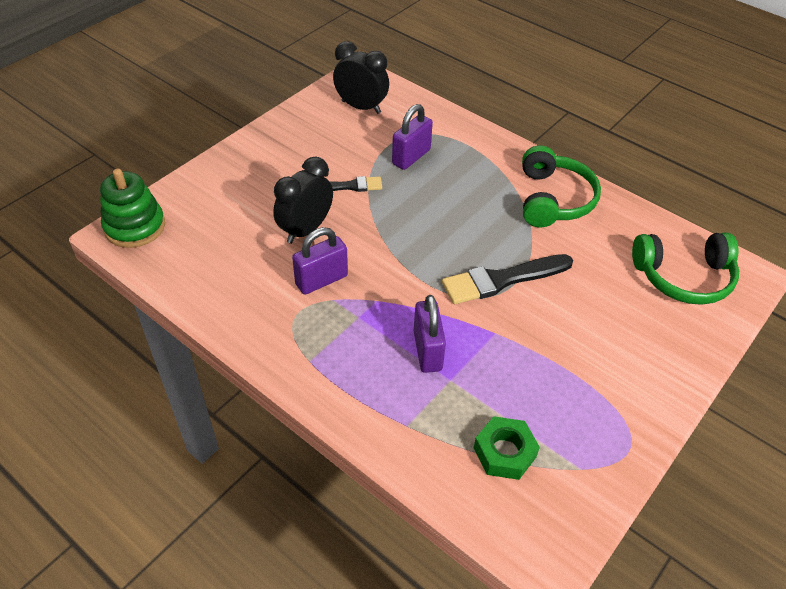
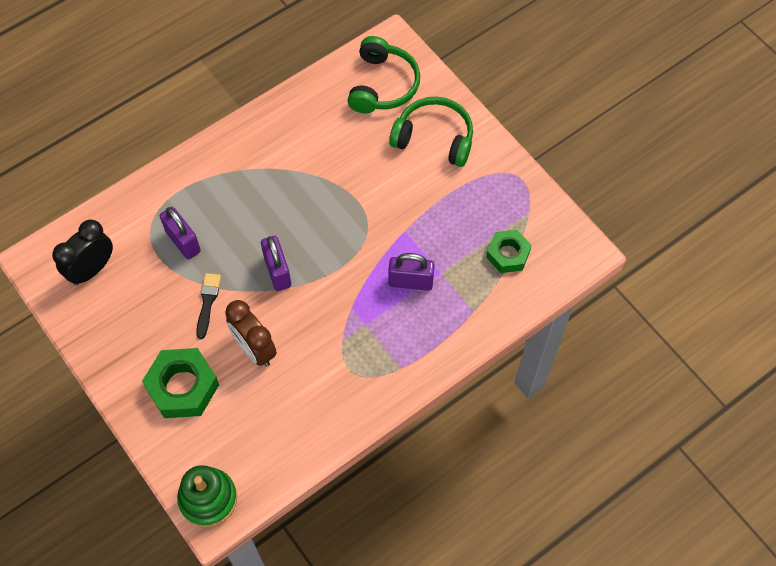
camera: 75 degrees left, 15 degrees up
black clock [273,157,333,244] -> brown clock [225,300,277,367]
purple padlock [292,227,348,295] -> purple padlock moved to [261,236,291,291]
black brush [442,254,573,304] -> none
green headphones [522,145,601,227] -> green headphones moved to [389,97,473,167]
none -> green nut [142,348,219,418]

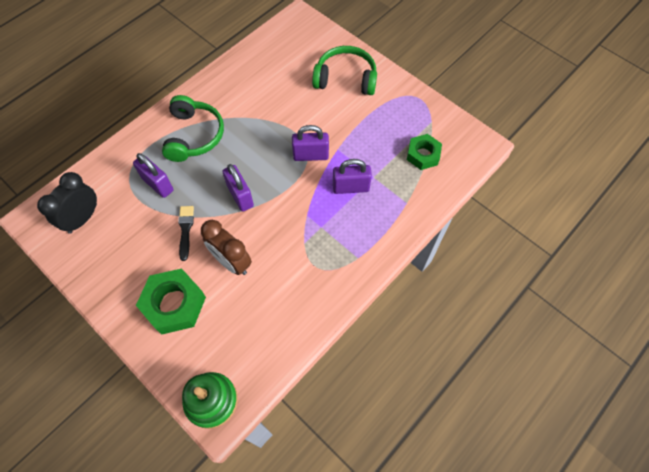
camera: 10 degrees left, 0 degrees up
green headphones [348,36,420,114] -> green headphones moved to [162,95,224,162]
none -> purple padlock [292,125,329,161]

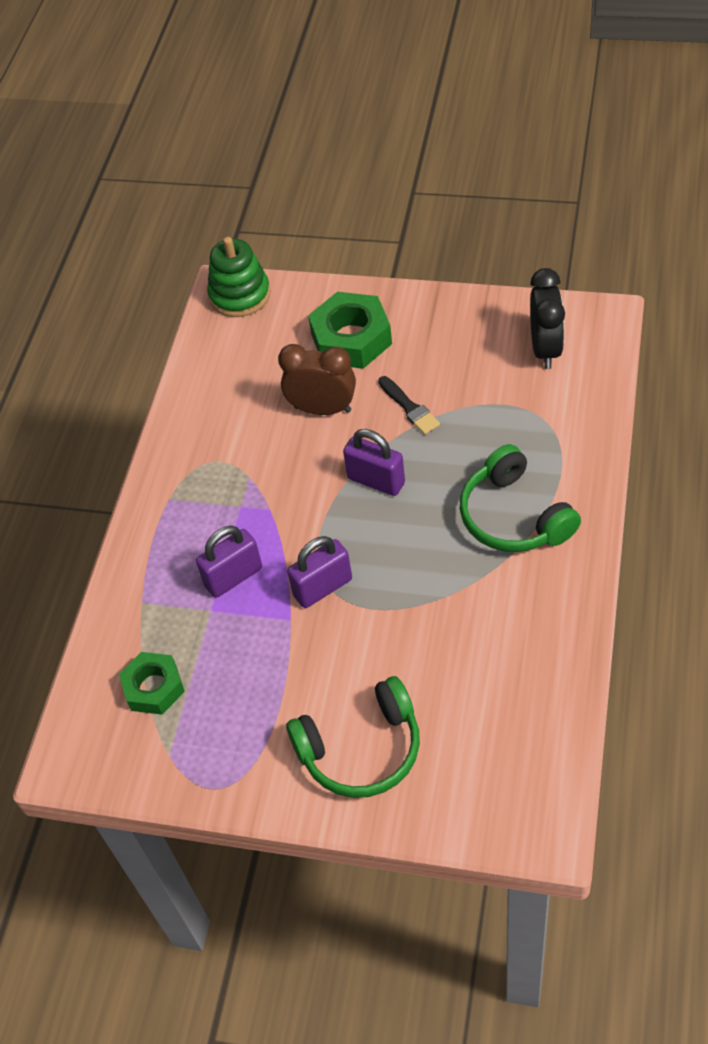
camera: 155 degrees right, 10 degrees down
purple padlock [133,153,174,198] -> none

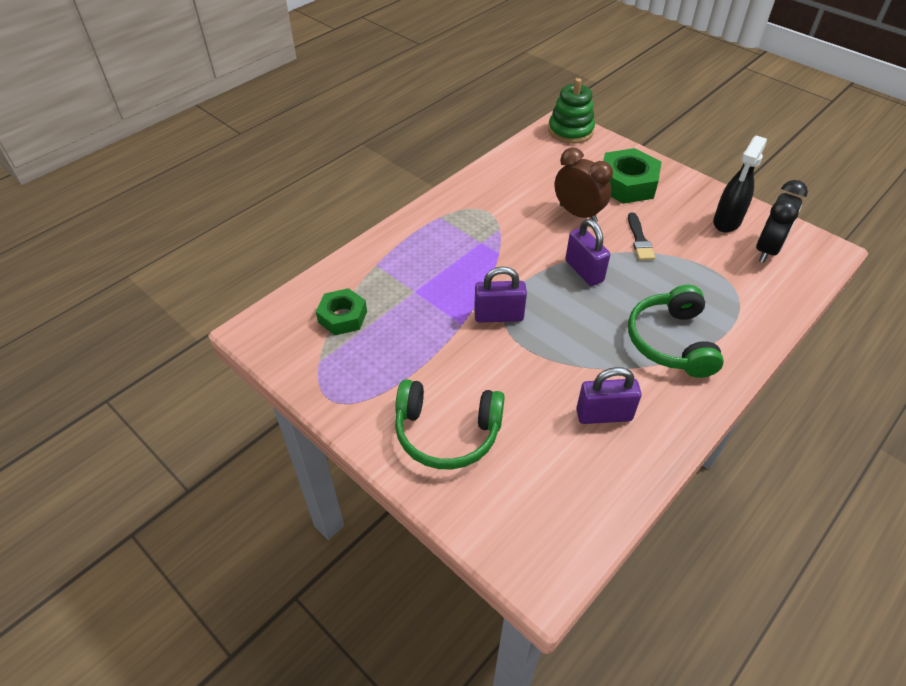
camera: 25 degrees right, 5 degrees down
purple padlock [196,526,262,598] -> purple padlock moved to [576,367,641,424]
none -> black spray bottle [713,135,767,233]

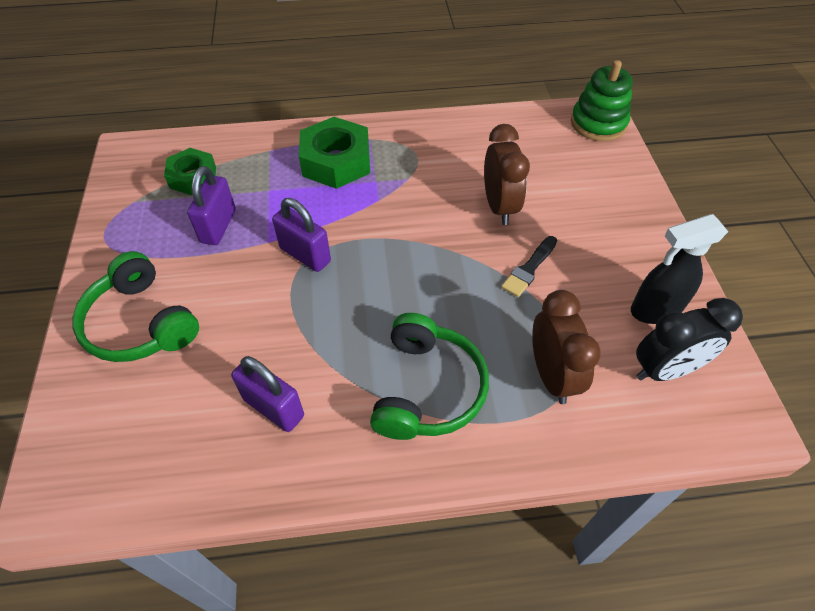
camera: 40 degrees right, 5 degrees up
purple padlock [565,219,610,286] -> purple padlock moved to [187,166,236,245]
green nut [603,148,662,204] -> green nut moved to [299,117,370,189]
green headphones [628,285,724,378] -> green headphones turned 150 degrees clockwise [370,313,489,440]
none -> brown clock [532,290,601,404]

